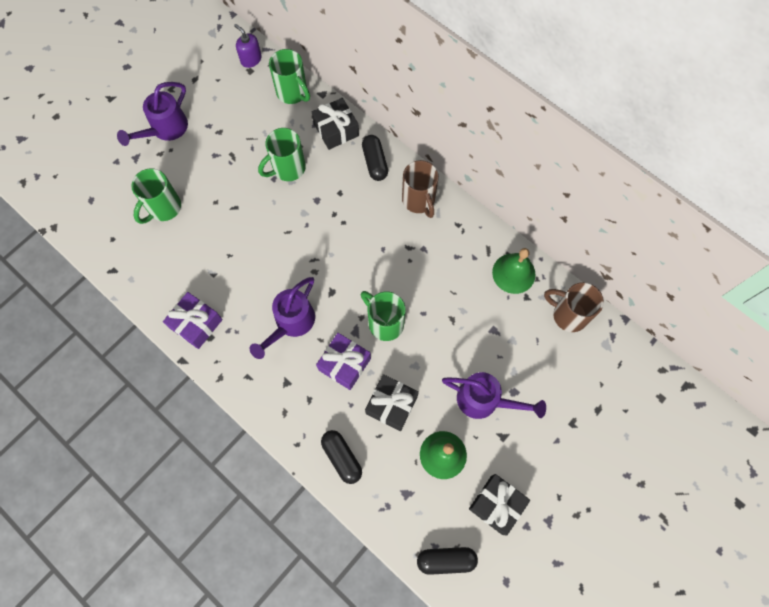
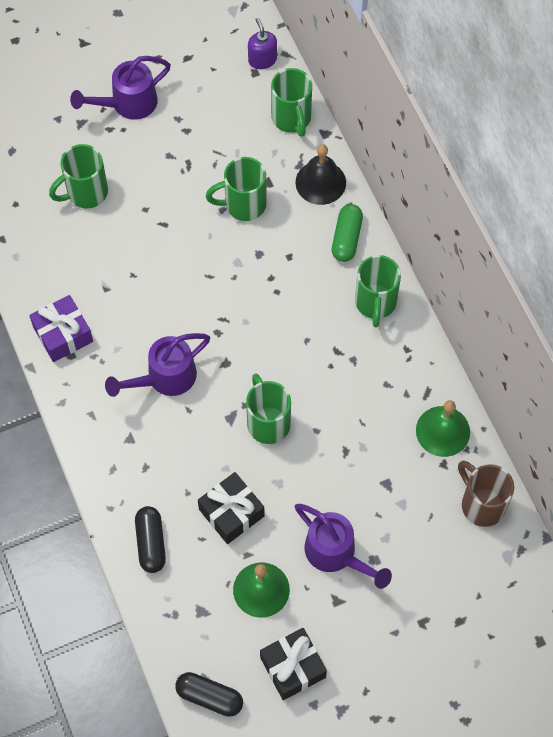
camera: 25 degrees right, 5 degrees down
black gift [312,98,359,150] -> black bell [296,144,346,205]
purple gift [316,333,371,390] -> none
black capsule [362,135,388,181] -> green capsule [332,204,363,262]
brown mug [402,160,439,218] -> green mug [355,255,401,327]

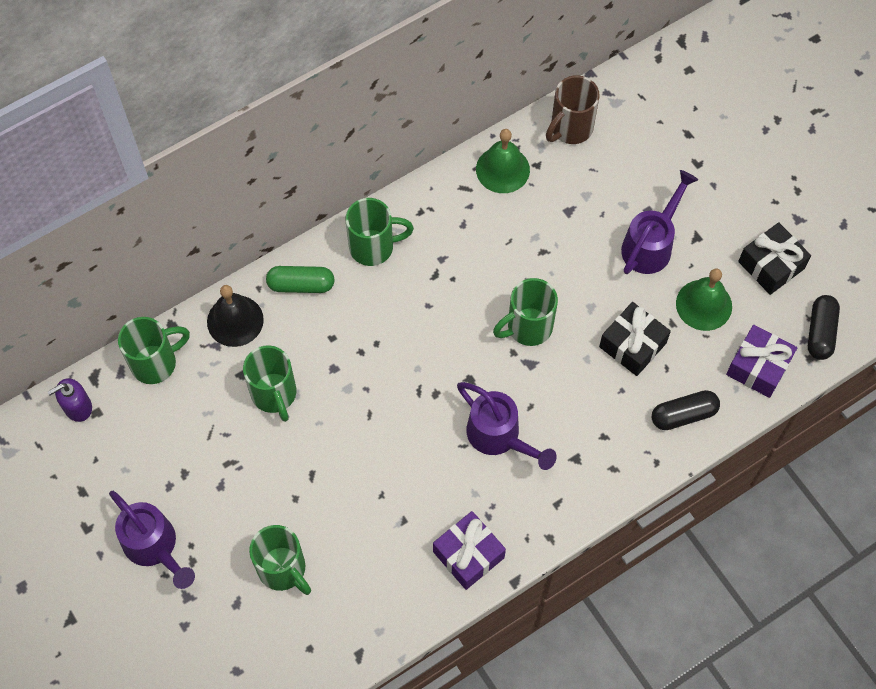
camera: 100 degrees left, 0 degrees up
none -> purple gift [726,325,797,398]

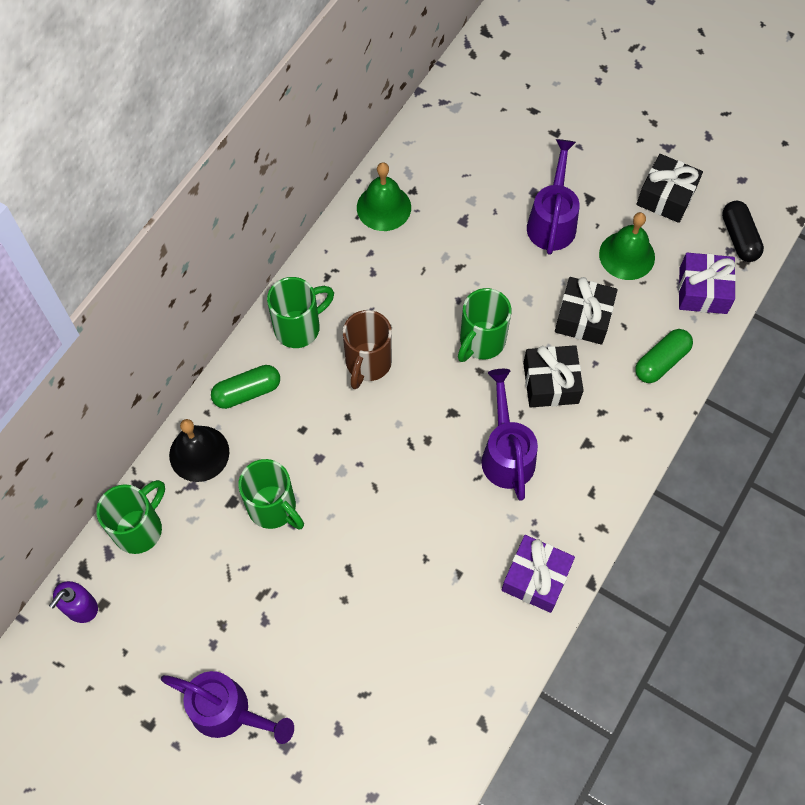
camera: 25 degrees left, 0 degrees up
green mug [249,525,311,595] -> none
purple watering can [457,382,557,470] -> purple watering can turned 120 degrees counterclockwise [481,369,538,501]
brown mug [546,75,600,144] -> brown mug moved to [343,310,392,389]
black capsule [652,390,720,430] -> green capsule [635,329,693,383]
none -> black gift [523,345,584,408]

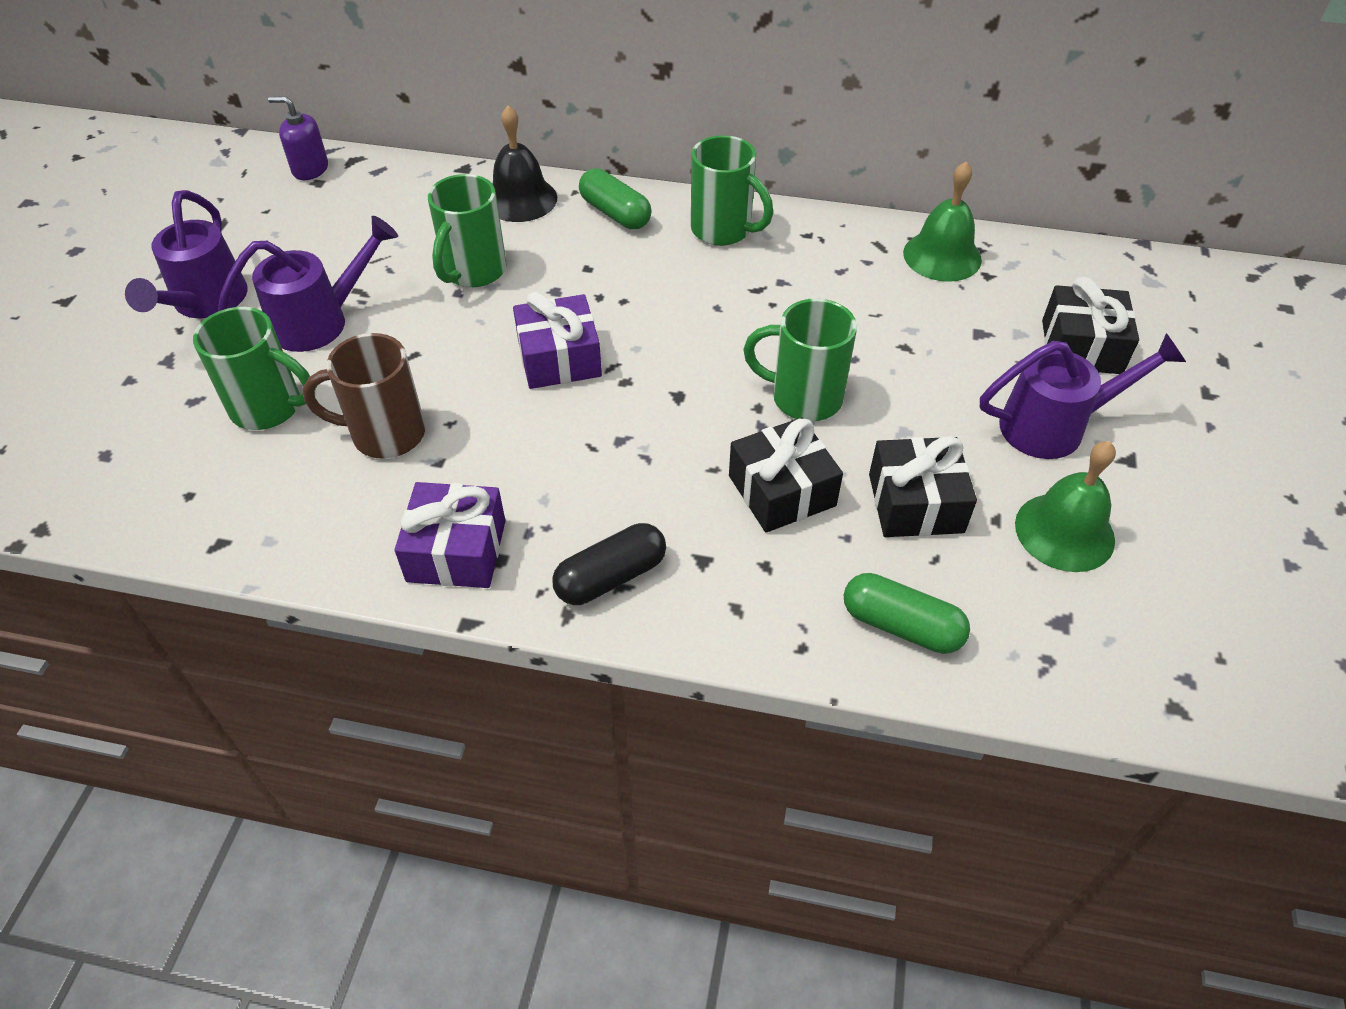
camera: 70 degrees right, 15 degrees down
green mug [96,480,165,554] -> green mug moved to [193,307,310,430]
brown mug [343,310,392,389] -> brown mug moved to [303,333,425,459]
purple watering can [481,369,538,501] -> purple watering can moved to [218,216,398,352]
black gift [636,154,703,223] -> black gift moved to [1042,277,1139,374]
purple gift [679,253,736,314] -> purple gift moved to [513,292,602,389]
black capsule [722,200,764,262] -> black capsule moved to [552,523,666,605]

